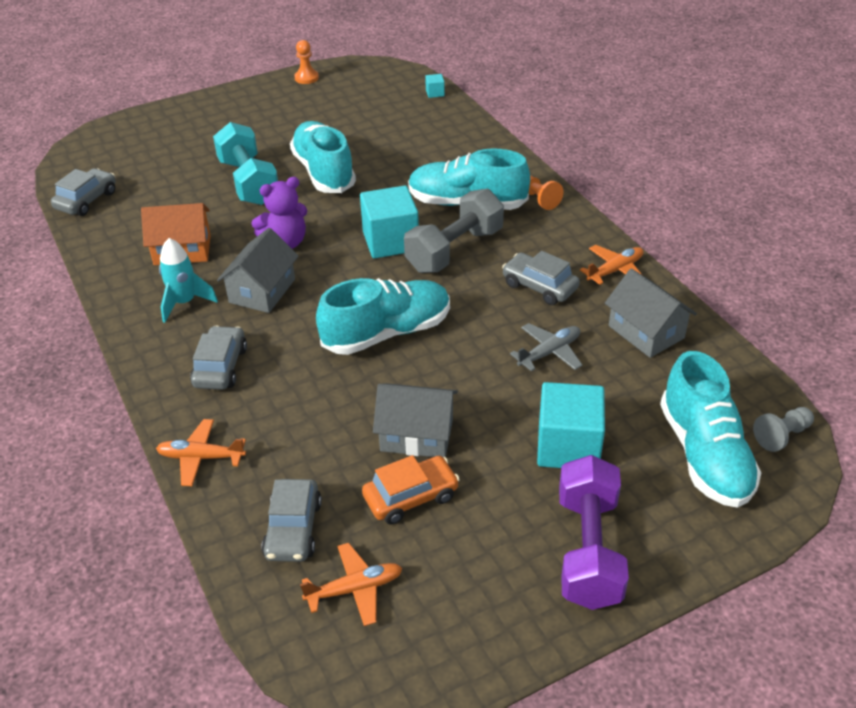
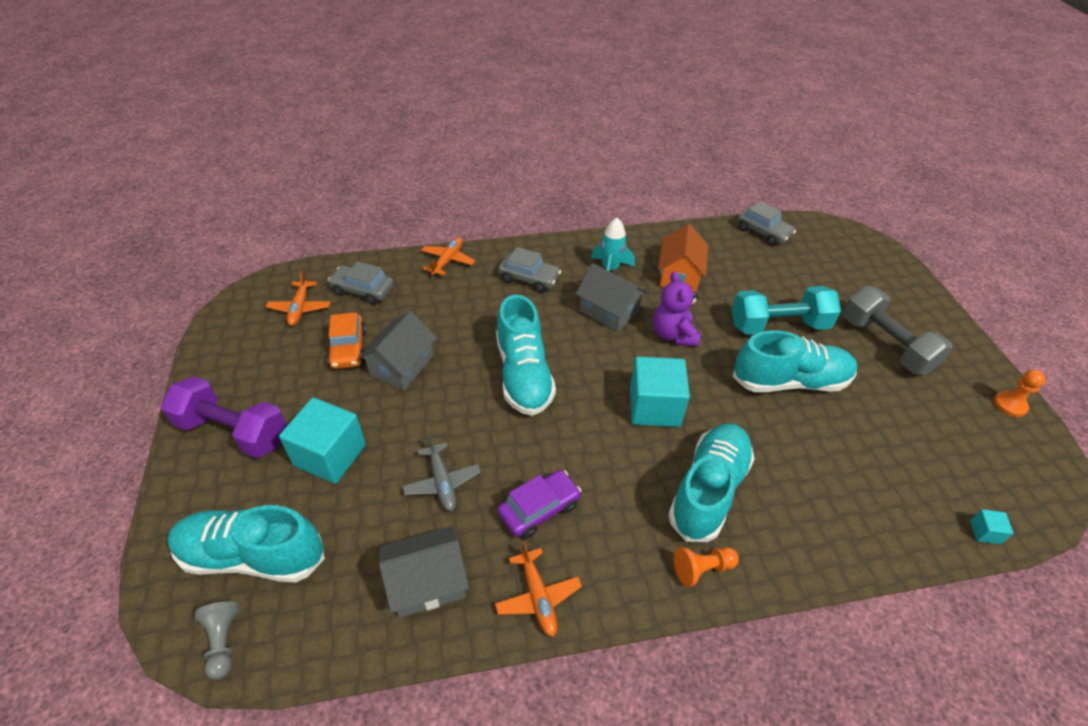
camera: 105 degrees right, 5 degrees up
grey dumbbell [404,189,504,273] -> grey dumbbell moved to [842,286,953,375]
grey car [502,251,580,305] -> purple car [498,470,581,539]

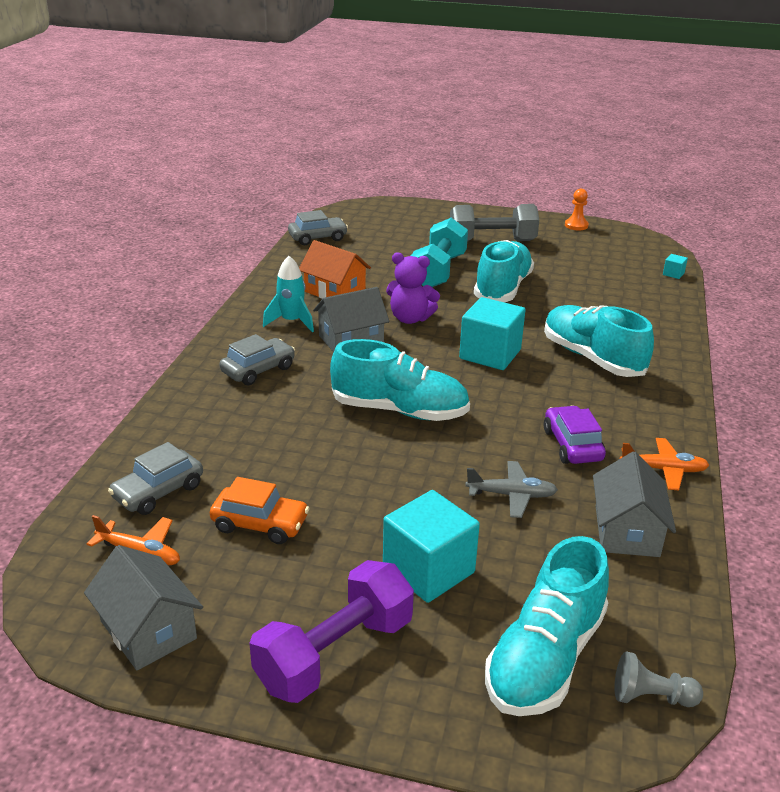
camera: 65 degrees left, 15 degrees down
grey house [358,311,437,390] -> grey house moved to [84,545,203,670]
orange plane [421,238,475,275] -> none
orange pawn [674,547,739,587] -> none

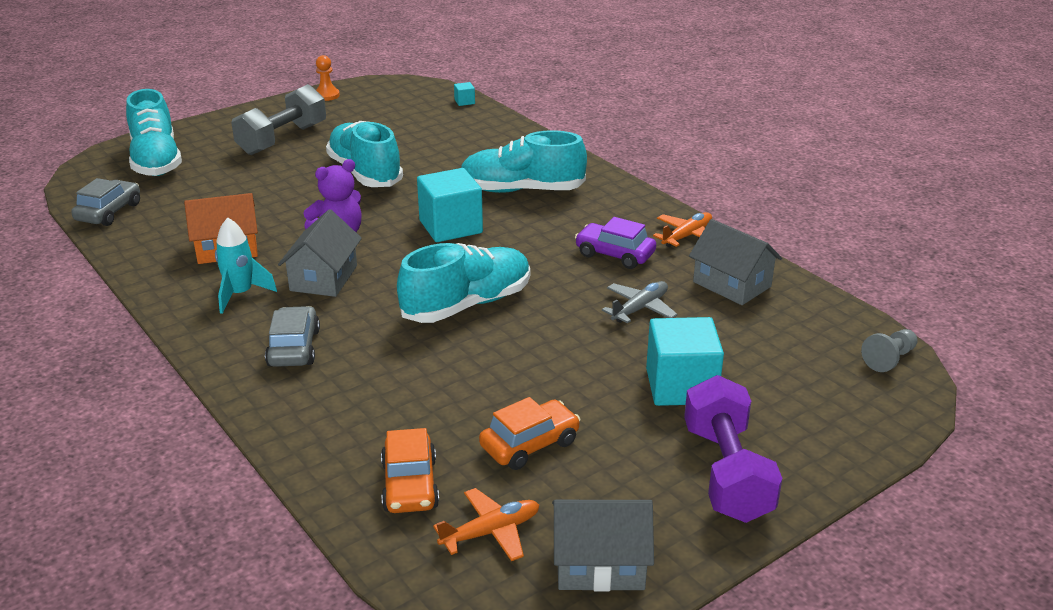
camera: 50 degrees left, 0 degrees up
grey car [108,442,203,515] -> orange car [381,428,439,513]
turquoise dumbbell [411,218,468,287] -> none
turquoise shoe [485,536,609,716] -> turquoise shoe moved to [126,89,182,176]

